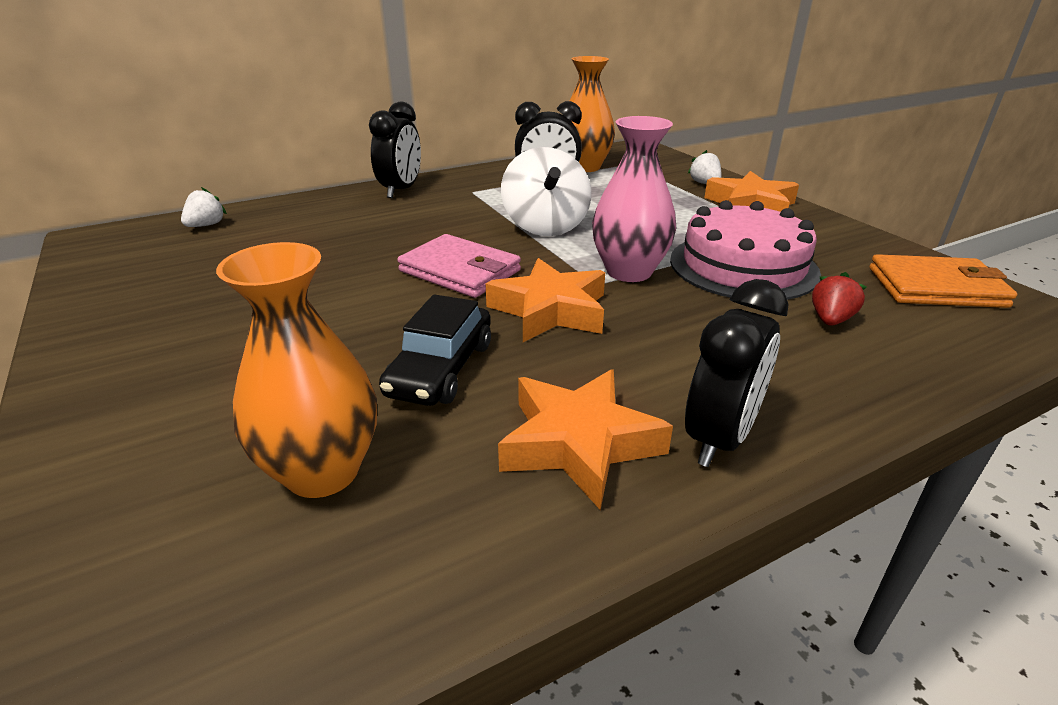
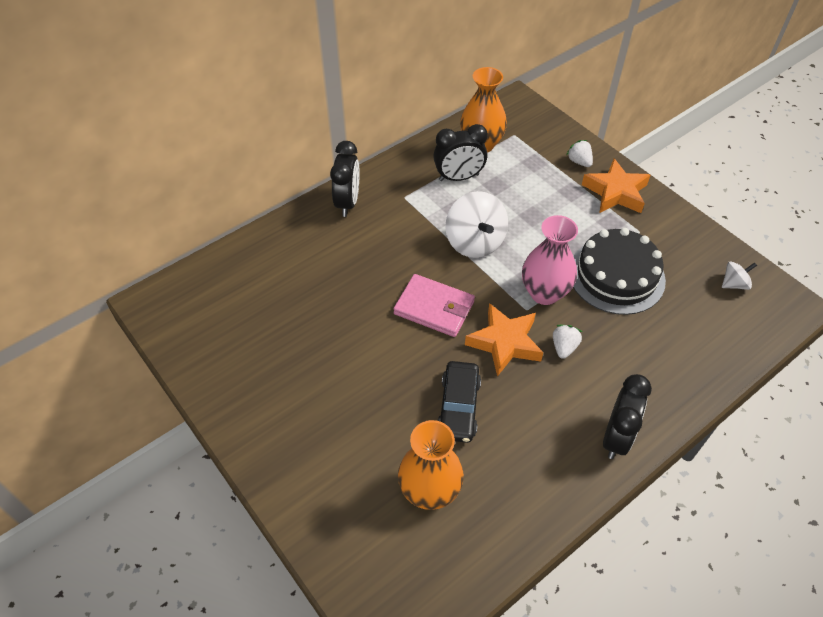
camera: 10 degrees left, 20 degrees up
white strawberry [181,187,227,227] -> white strawberry moved to [553,325,582,359]
orange star [498,369,673,510] -> none
pink cake [670,200,821,300] -> black cake [573,228,666,315]
red strawberry [812,272,866,326] -> none
orange wallet [870,254,1017,308] -> white spinning top [722,261,757,290]

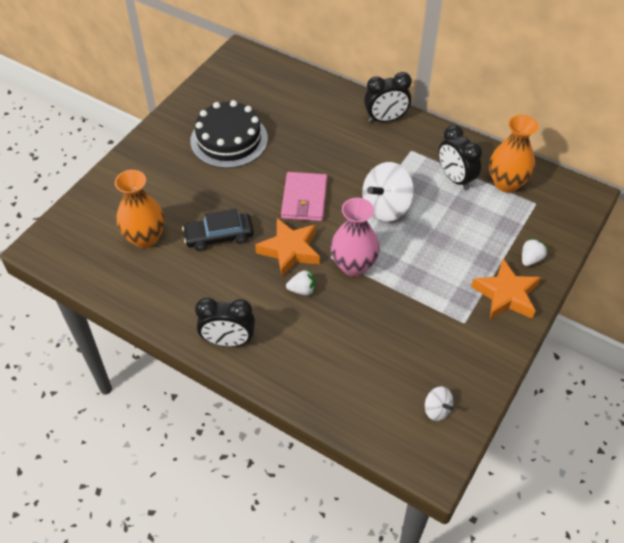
camera: 70 degrees right, 0 degrees up
black cake [573,228,666,315] -> black cake moved to [190,100,268,168]

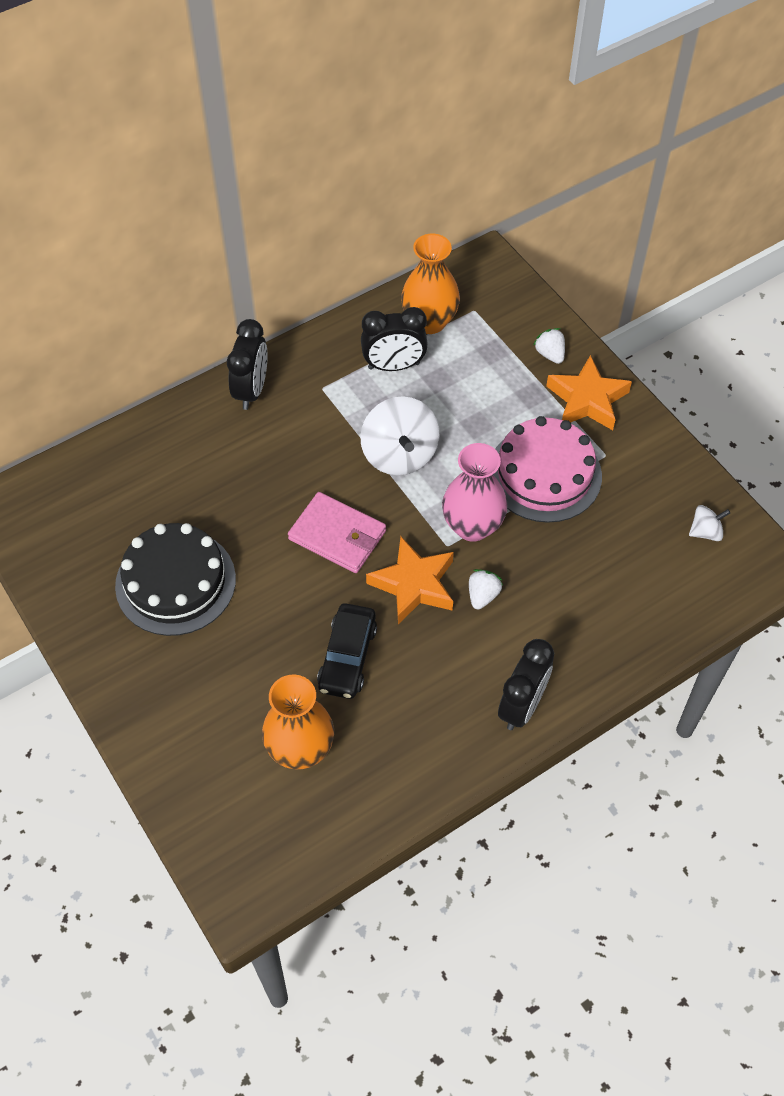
camera: 65 degrees left, 5 degrees up
none -> pink cake [493,416,602,523]

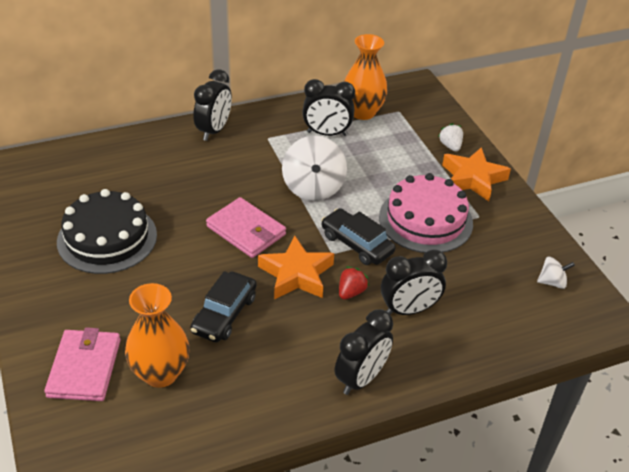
camera: 10 degrees right, 15 degrees down
pink vase [442,443,508,542] -> black car [321,208,395,265]
white strawberry [469,569,503,610] -> red strawberry [339,266,369,300]
none -> pink wallet [44,327,120,401]
none -> black clock [381,249,447,315]

